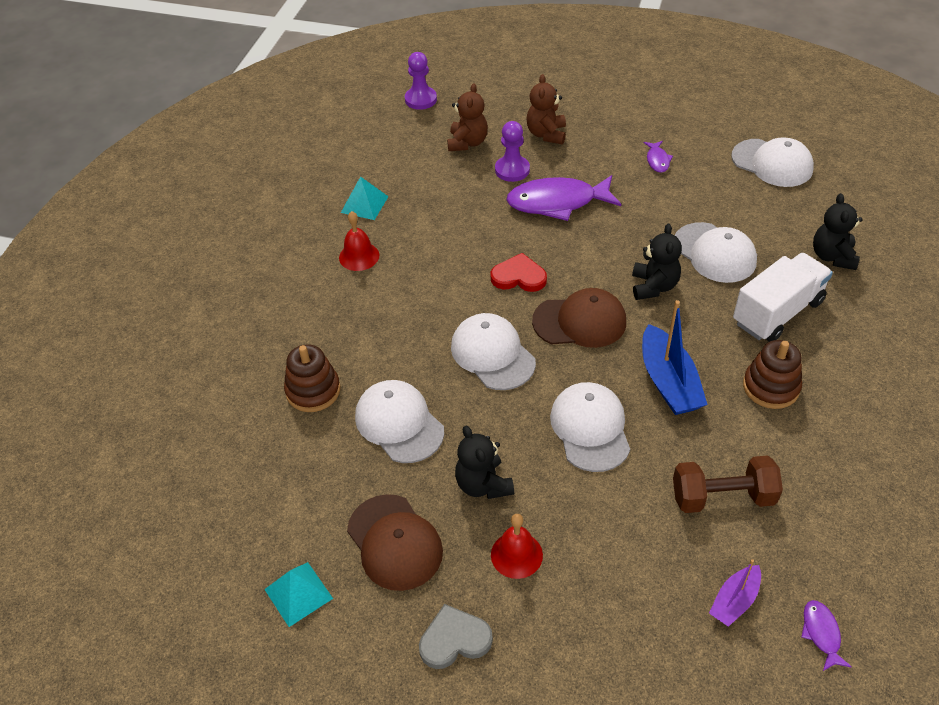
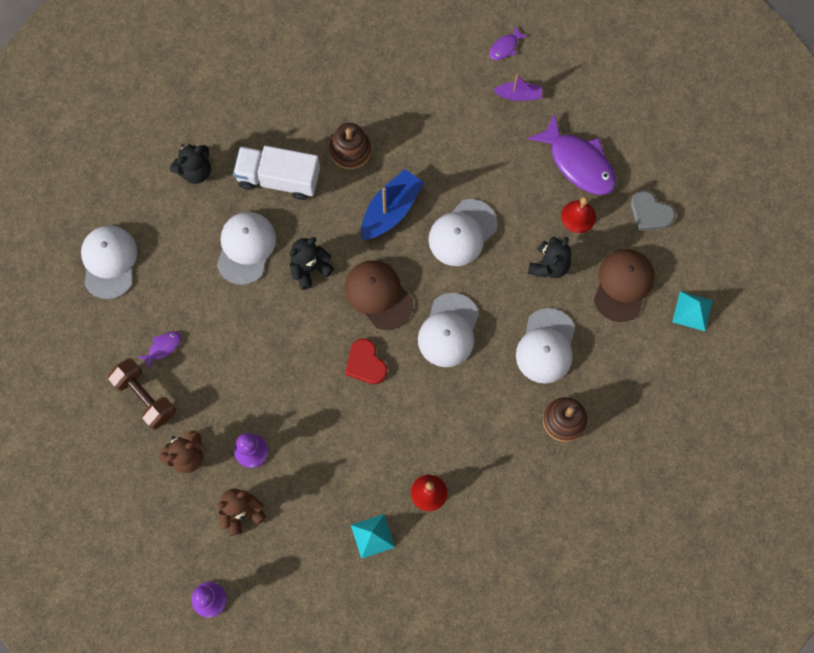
camera: 130 degrees left, 25 degrees up
purple fish [506,175,621,221] -> purple fish moved to [527,113,616,195]
brown dumbbell [673,455,783,513] -> brown dumbbell moved to [108,358,176,430]

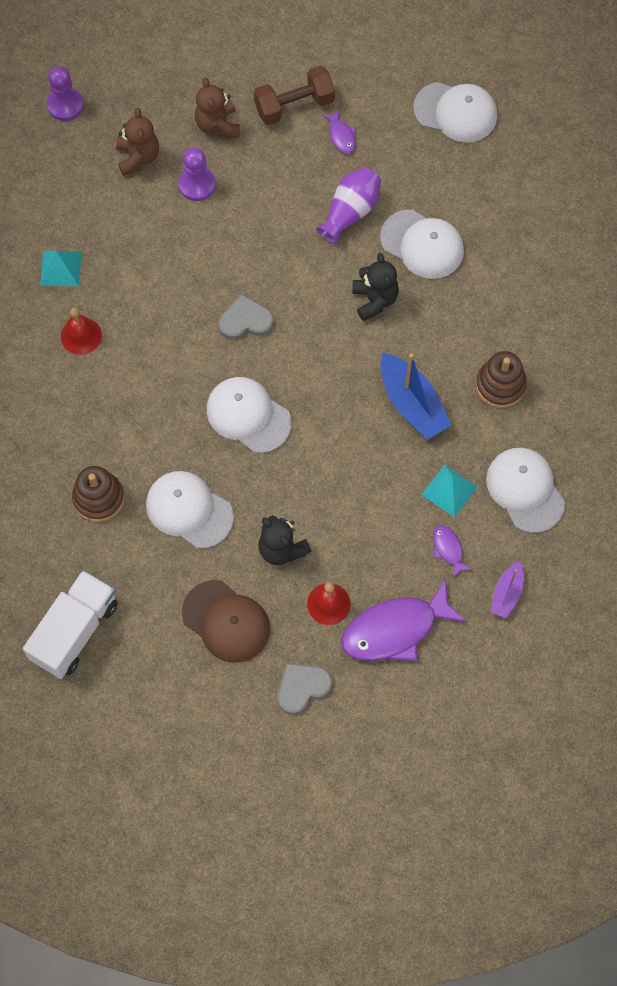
camera: 110 degrees right, 5 degrees down
black teddy bear [170,144,211,184] -> none
white truck [233,146,320,200] -> white truck moved to [23,570,118,679]
brown cap [345,260,413,330] -> none
red heart [345,338,387,384] -> grey heart [218,294,274,340]
white cap [428,199,498,266] -> white cap moved to [486,448,565,533]
purple fish [489,25,528,60] -> purple fish moved to [433,525,473,578]
turquoise pyramid [672,291,713,331] -> turquoise pyramid moved to [422,464,477,517]
none -> purple vase [316,167,381,244]

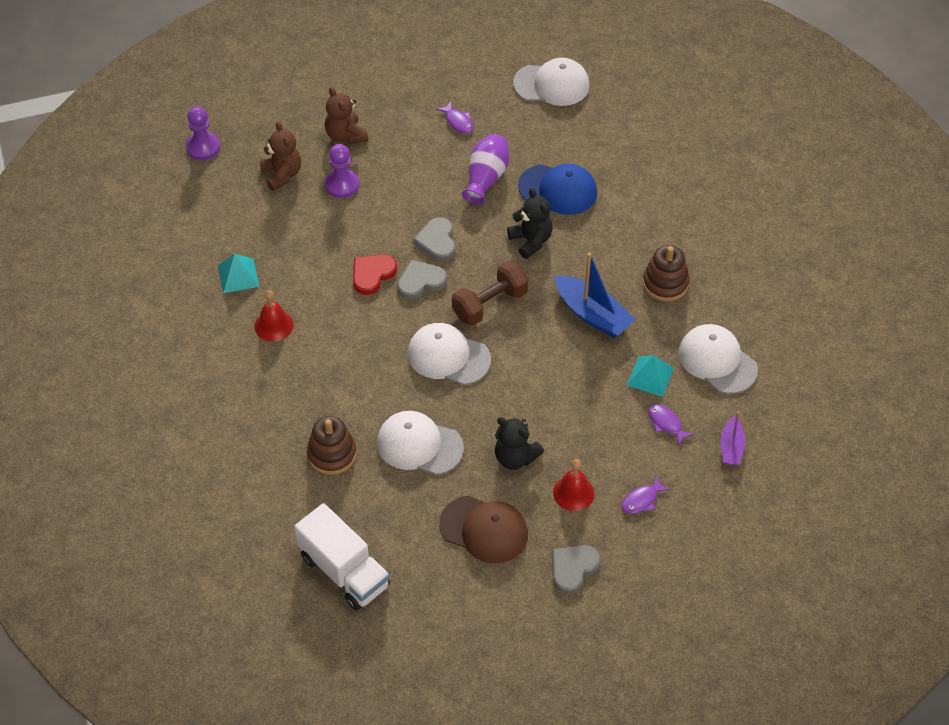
camera: 15 degrees left, 15 degrees down
white truck [23,570,118,679] -> white truck turned 120 degrees clockwise [294,503,390,610]
brown dumbbell [254,65,335,125] -> brown dumbbell moved to [452,261,528,326]
purple fish [341,578,467,661] -> purple fish [622,476,671,514], size x0.45
white cap [380,209,464,279] -> blue cap [518,164,597,215]
none -> red heart [353,254,397,295]
none -> grey heart [413,217,456,261]

